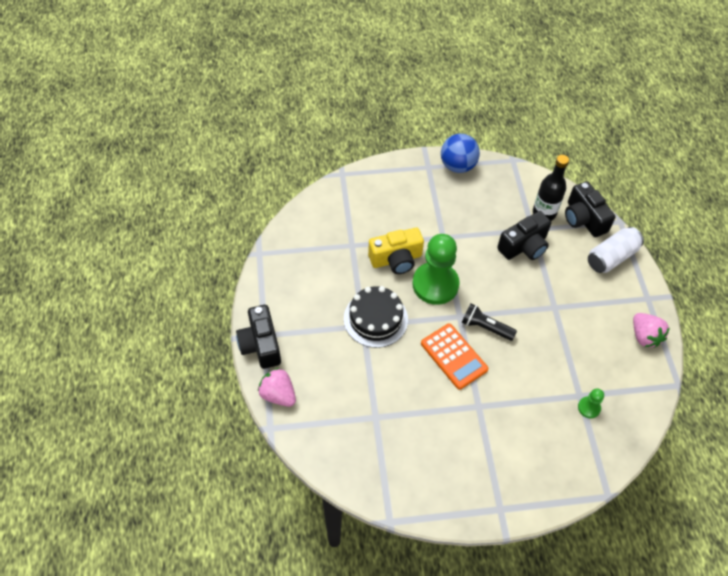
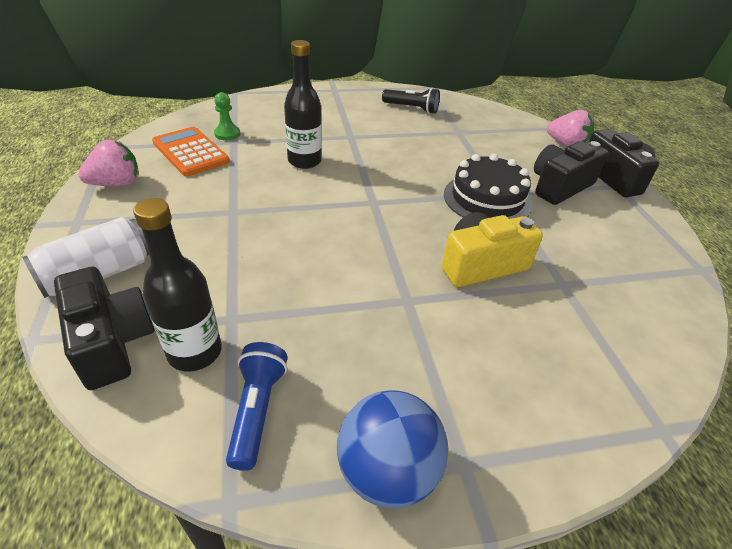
camera: 175 degrees right, 15 degrees down
green pawn [413,234,460,305] -> none
orange calculator [421,324,488,390] -> orange calculator moved to [152,127,230,176]
black flashlight [462,303,517,341] -> black flashlight moved to [382,88,440,114]
black camera [497,211,551,260] -> black camera moved to [534,141,608,205]
pink strawberry [633,313,670,348] -> pink strawberry turned 90 degrees clockwise [78,140,139,186]
none -> blue flashlight [226,342,287,471]
none -> black bottle [284,40,322,169]

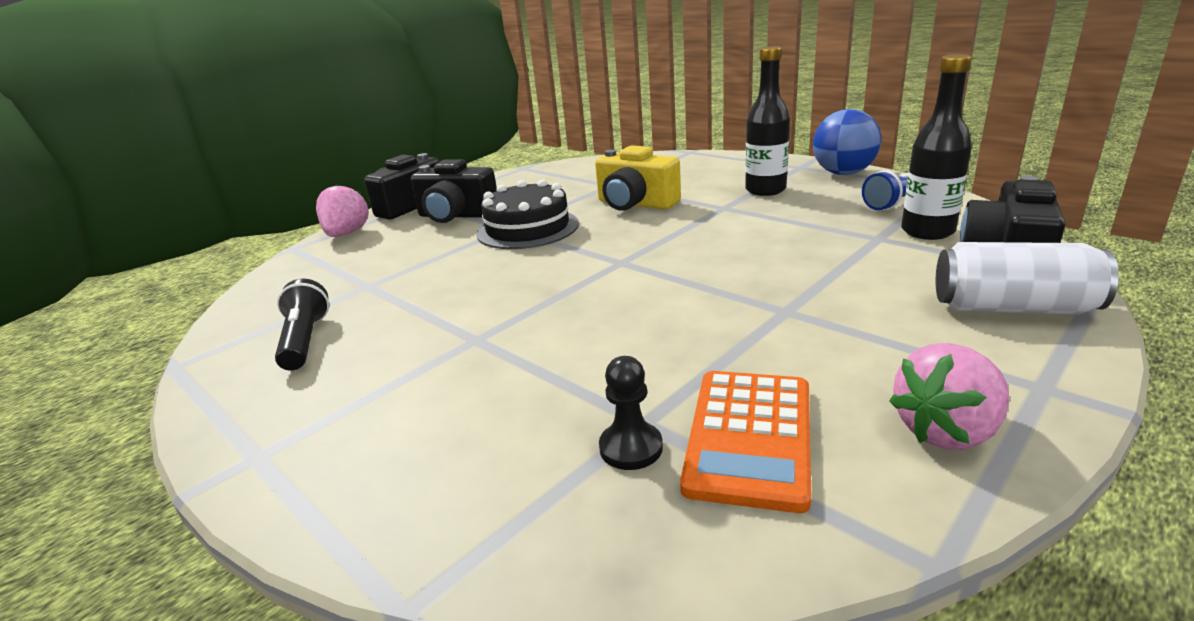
camera: 120 degrees left, 15 degrees down
pink strawberry [78,140,139,186] -> pink strawberry turned 60 degrees counterclockwise [889,343,1009,450]
green pawn [214,92,240,140] -> black pawn [599,356,663,470]
black bottle [284,40,322,169] -> black bottle moved to [745,46,790,196]

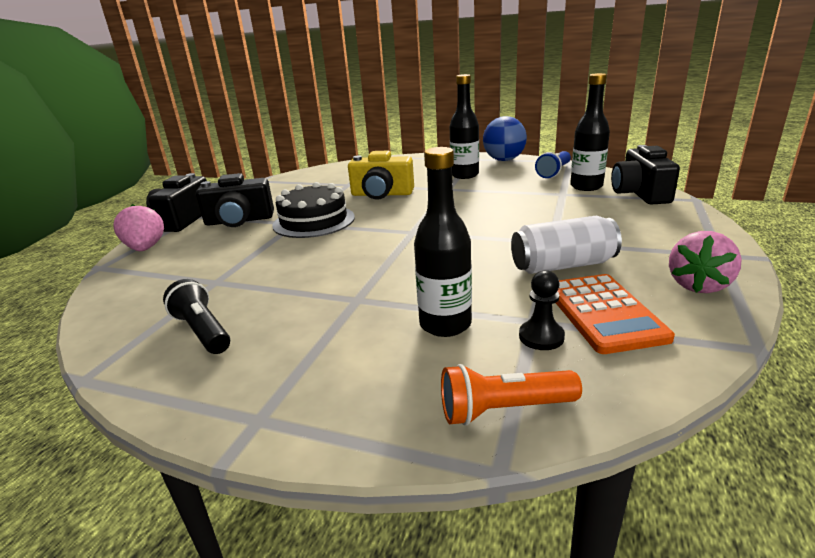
camera: 25 degrees left, 0 degrees up
white can [936,242,1119,315] -> white can moved to [511,215,622,274]
none -> black bottle [414,147,472,337]
none -> orange flashlight [441,364,582,426]

